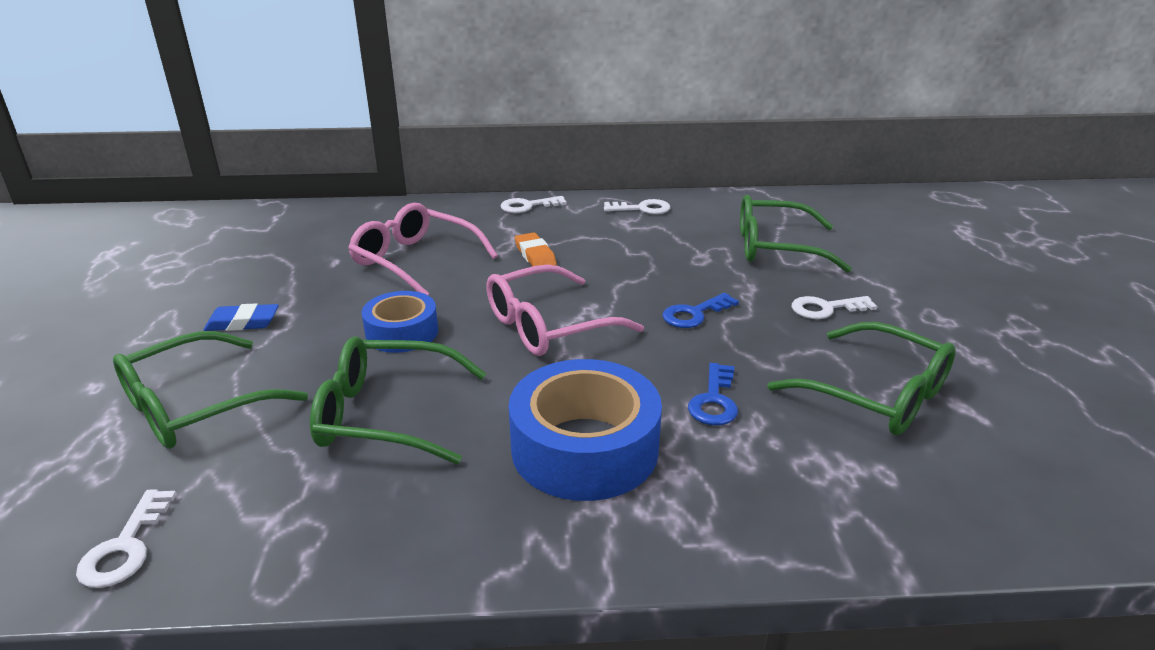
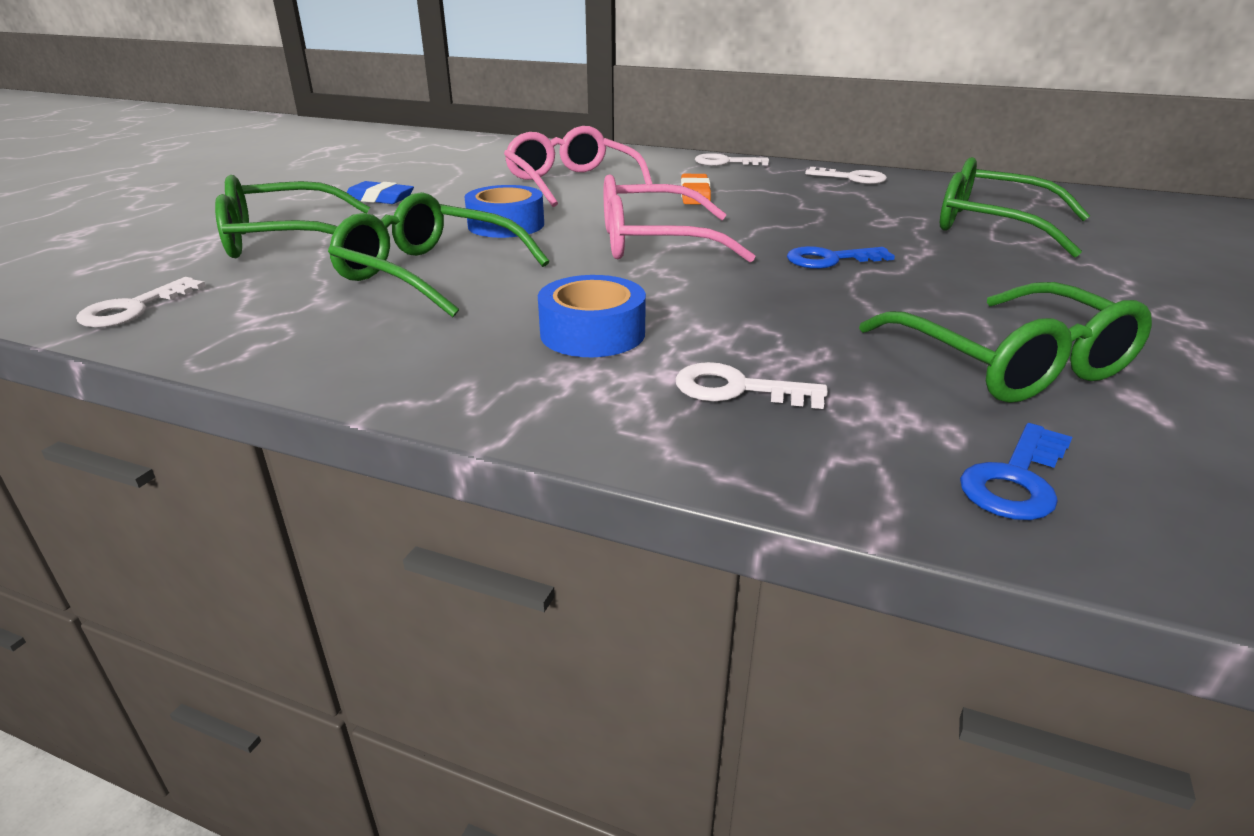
camera: 25 degrees right, 0 degrees up
blue tape [509,359,662,501] -> blue tape [538,275,646,357], size x0.60
blue key [688,363,738,425] -> blue key moved to [960,423,1072,520]
white key [792,296,878,319] -> white key moved to [675,362,828,409]

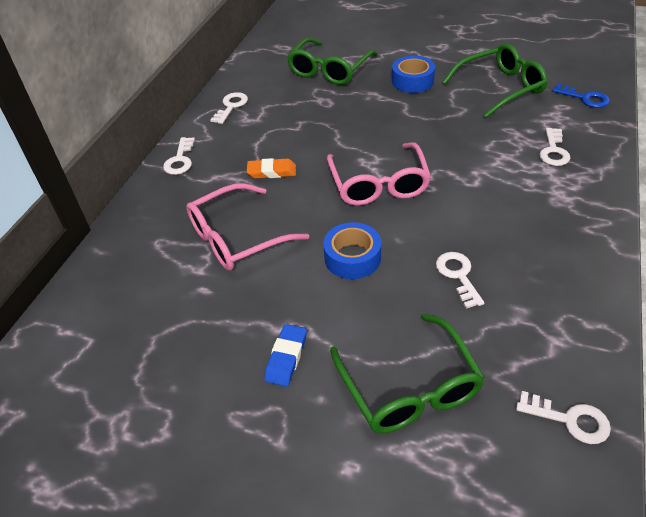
camera: 90 degrees left, 15 degrees up
green glasses [328,192,549,317] -> white key [436,252,484,309]
blue tape [538,275,646,357] -> blue tape moved to [392,56,435,93]
blue key [787,246,895,269] -> none

